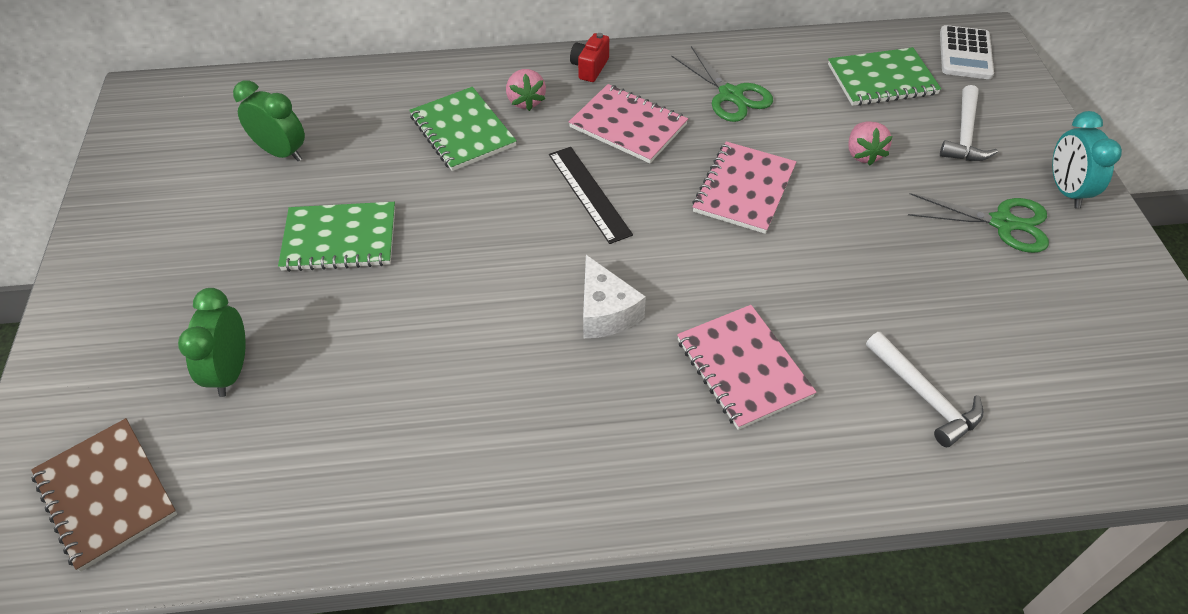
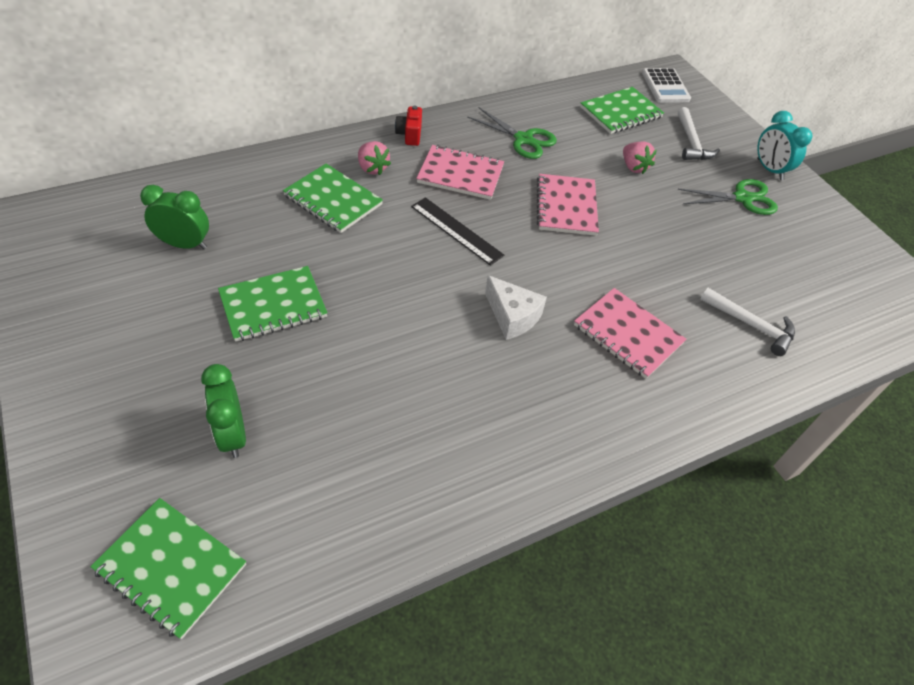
camera: 25 degrees left, 0 degrees up
brown notebook [31,418,177,572] -> green notebook [90,498,246,639]

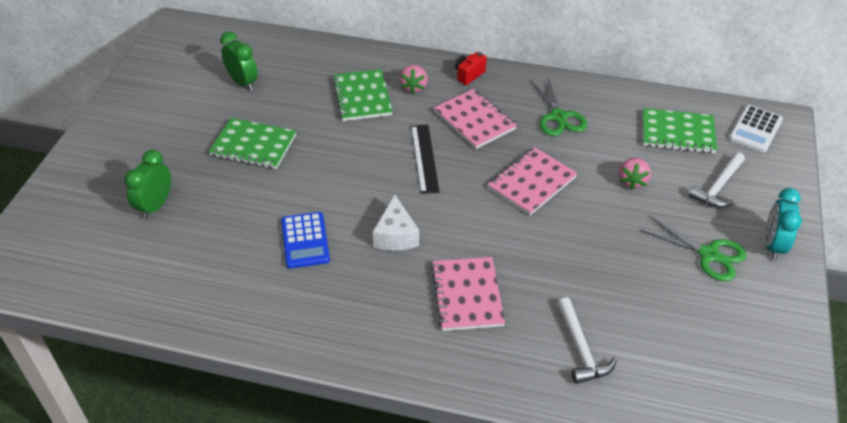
camera: 45 degrees right, 5 degrees down
green notebook [90,498,246,639] -> none
none -> blue calculator [281,212,330,269]

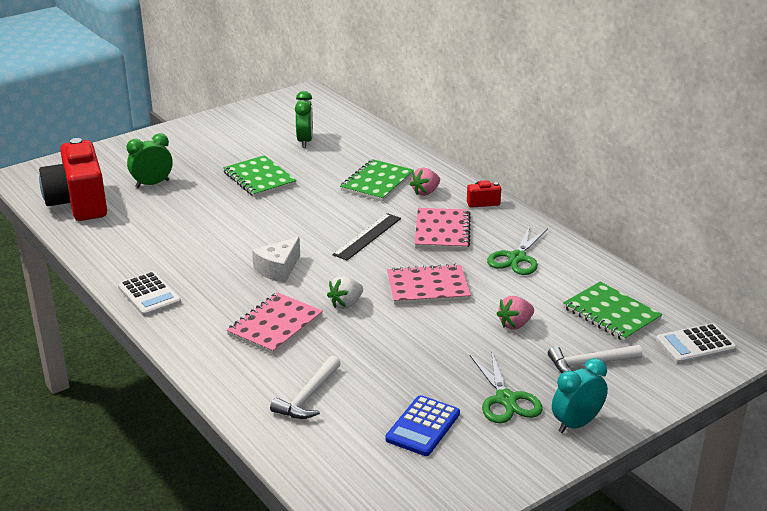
camera: 40 degrees right, 15 degrees down
blue calculator [281,212,330,269] -> blue calculator moved to [385,395,460,456]
none -> red camera [39,138,107,221]
none -> white calculator [118,271,181,316]
none -> white strawberry [327,276,363,309]

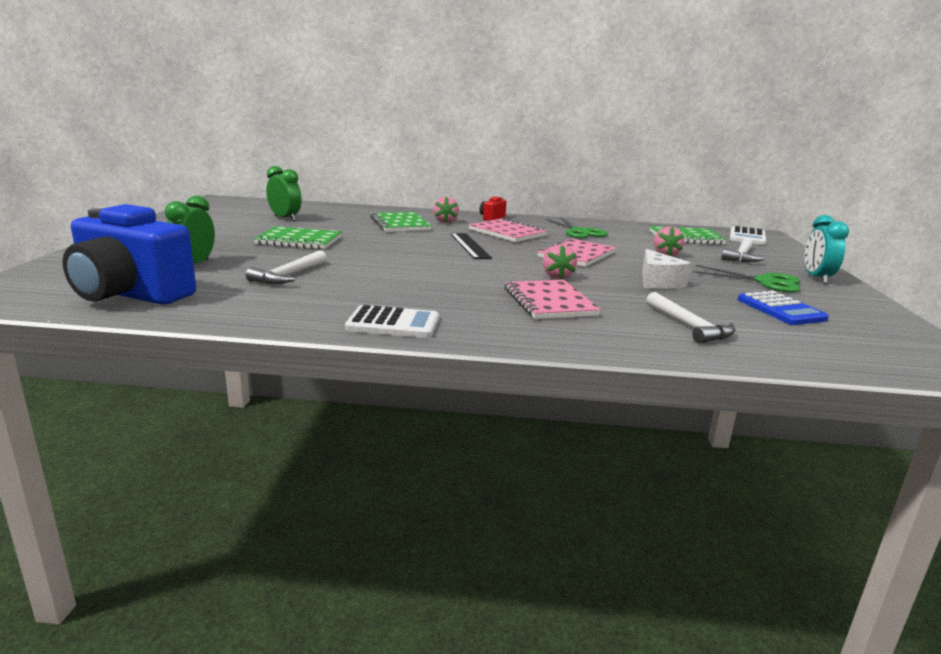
camera: 50 degrees left, 10 degrees down
red camera [39,138,107,221] -> blue camera [63,204,196,305]
white cheese [252,237,300,283] -> white cheese moved to [642,249,691,289]
white strawberry [327,276,363,309] -> pink strawberry [543,245,577,279]
none -> white hammer [246,250,327,284]

